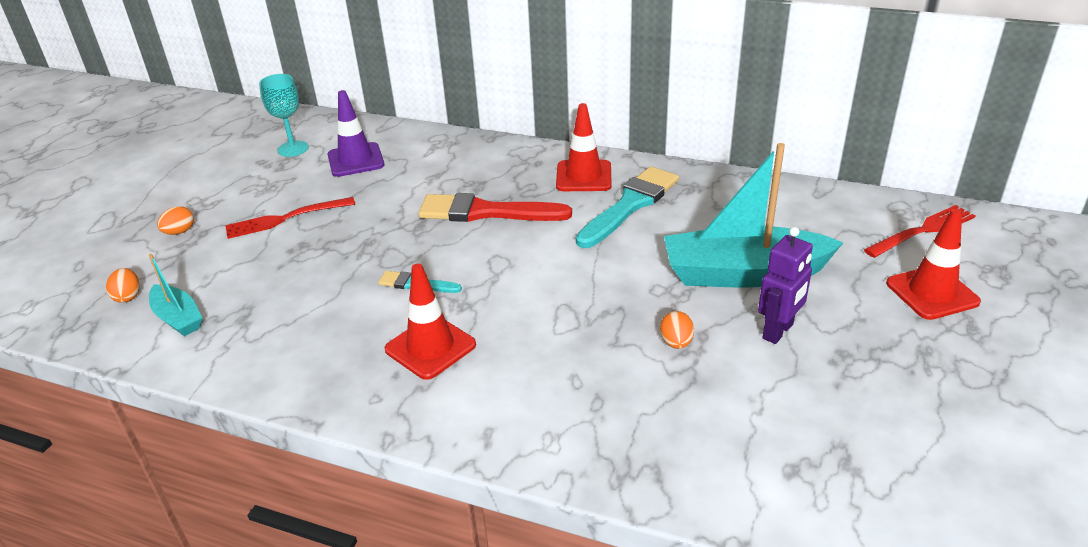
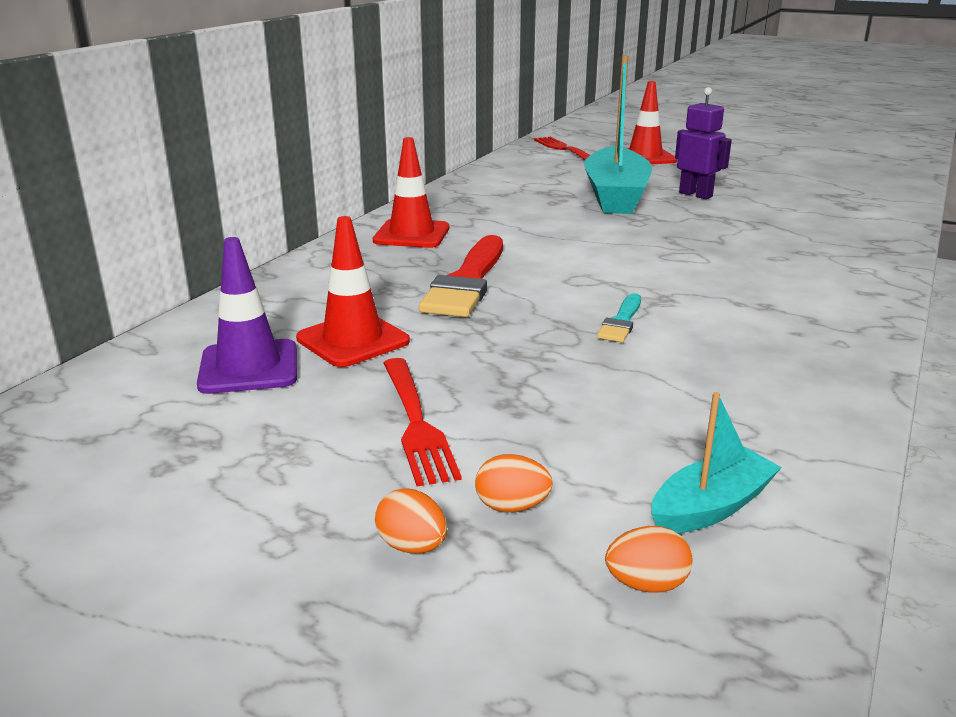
camera: 85 degrees left, 10 degrees down
turquoise goblet [259,74,309,157] -> none
red traffic cone [385,264,476,380] -> red traffic cone moved to [296,216,410,367]
turquoise brush [576,166,679,248] -> none
orange egg [660,311,694,349] -> orange egg moved to [475,454,553,512]

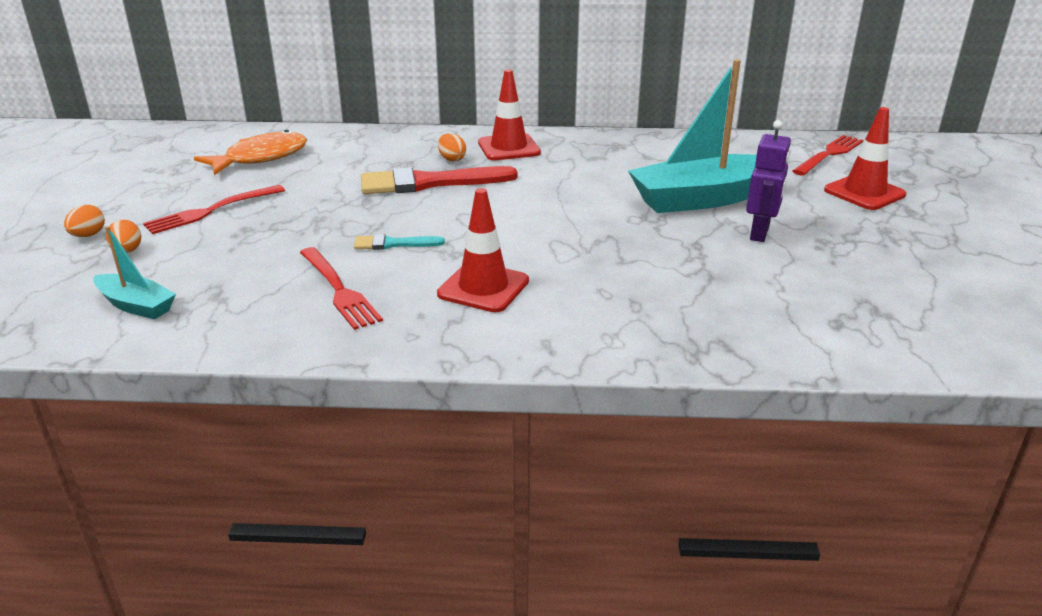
camera: 65 degrees right, 5 degrees up
purple traffic cone [197,237,297,394] -> orange fish [194,130,307,175]
red traffic cone [296,216,410,367] -> red traffic cone moved to [437,188,529,312]
orange egg [605,526,693,592] -> orange egg moved to [438,133,466,162]
none -> red fork [300,247,383,330]

